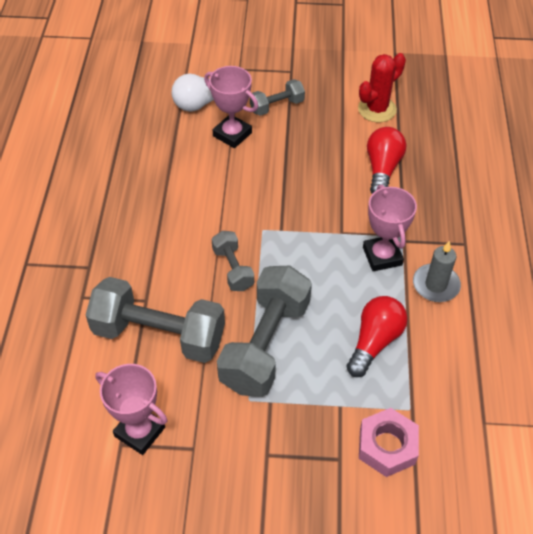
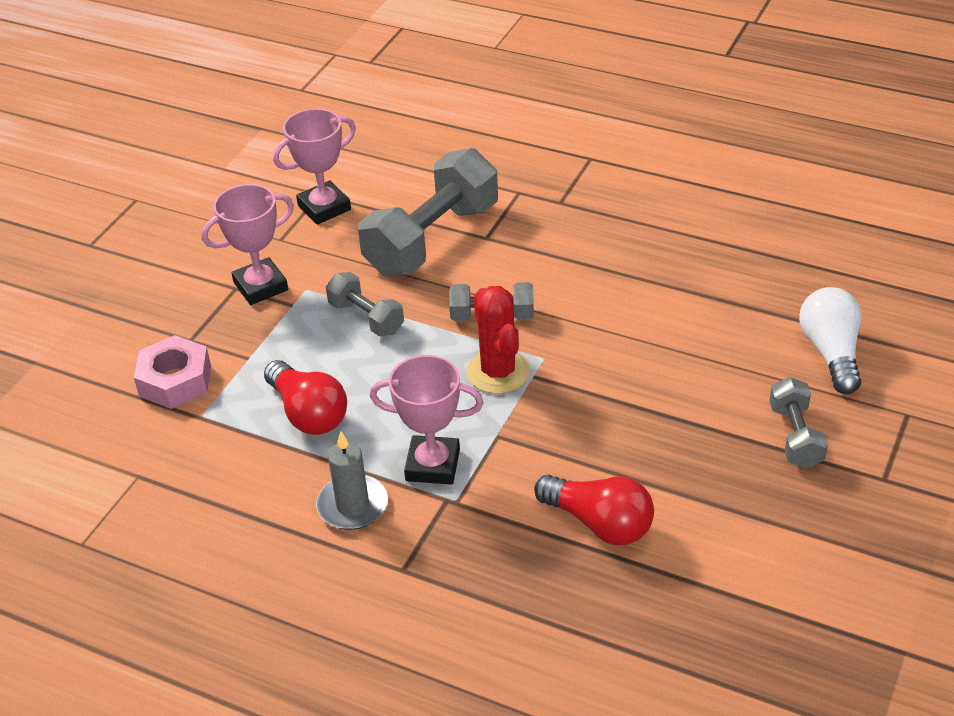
camera: 115 degrees right, 10 degrees down
pink trophy [204,66,258,148] -> pink trophy moved to [201,184,294,305]
grey dumbbell [217,266,312,397] -> grey dumbbell [326,272,404,336], size x0.51
red cactus [358,53,406,123] -> red cactus moved to [467,286,530,394]

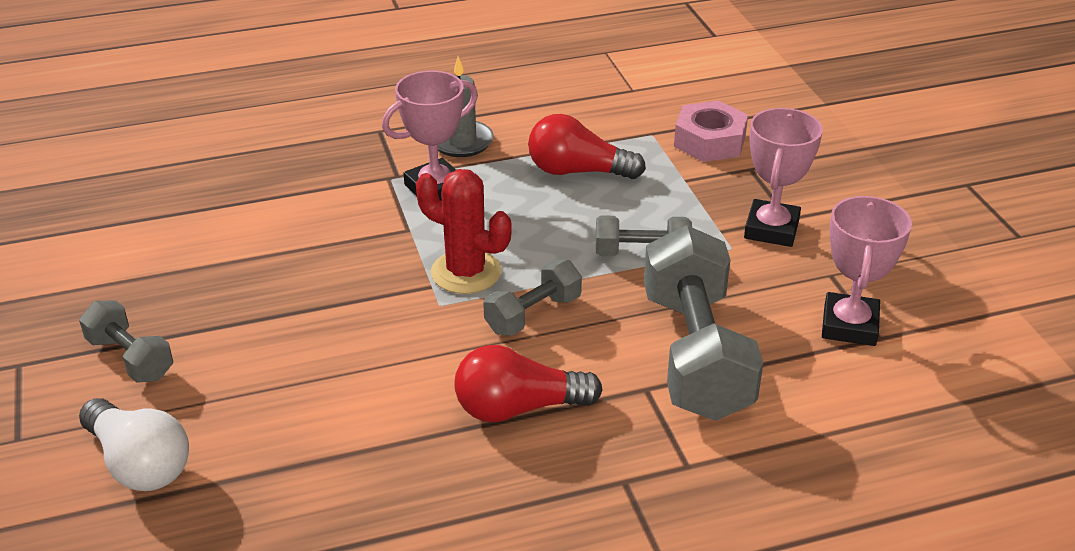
camera: 135 degrees right, 5 degrees down
red light bulb [534,474,654,545] -> red light bulb moved to [454,345,603,422]

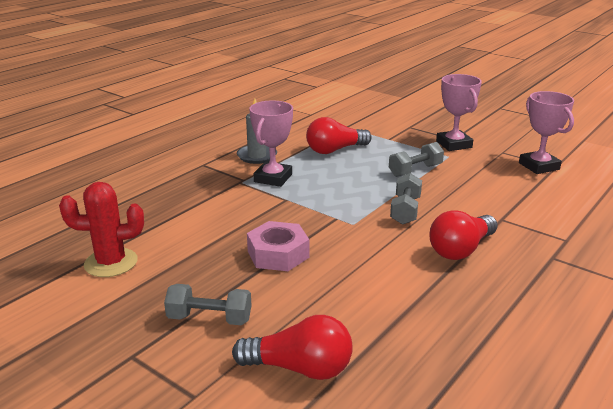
camera: 35 degrees left, 10 degrees down
white light bulb [79,398,189,491] -> red light bulb [232,315,353,380]
red cactus [416,169,512,294] -> red cactus moved to [59,182,144,277]
grey dumbbell [644,225,764,421] -> none
pink nut [674,100,748,162] -> pink nut moved to [247,221,309,271]

